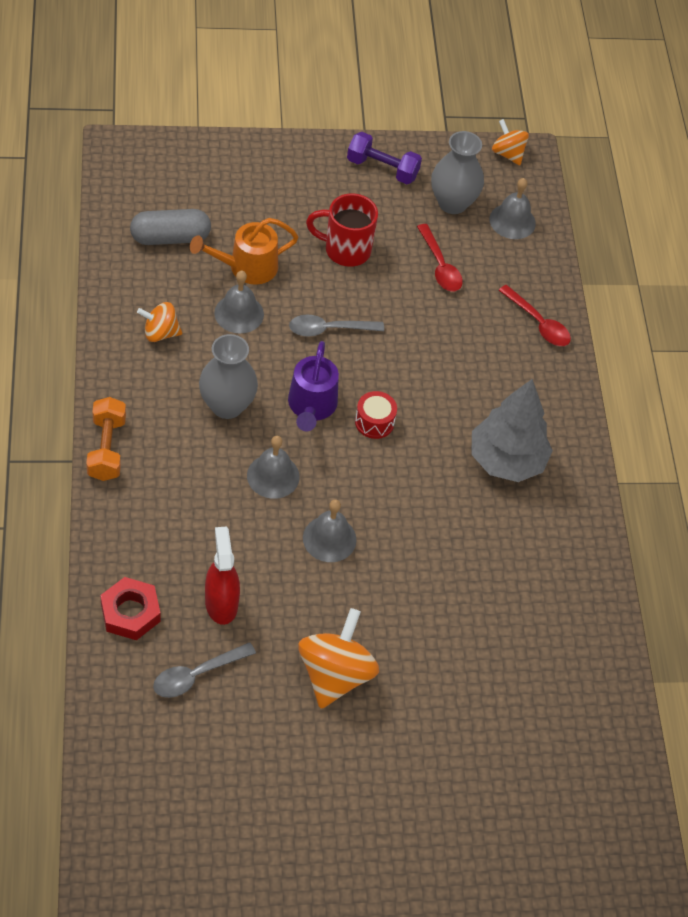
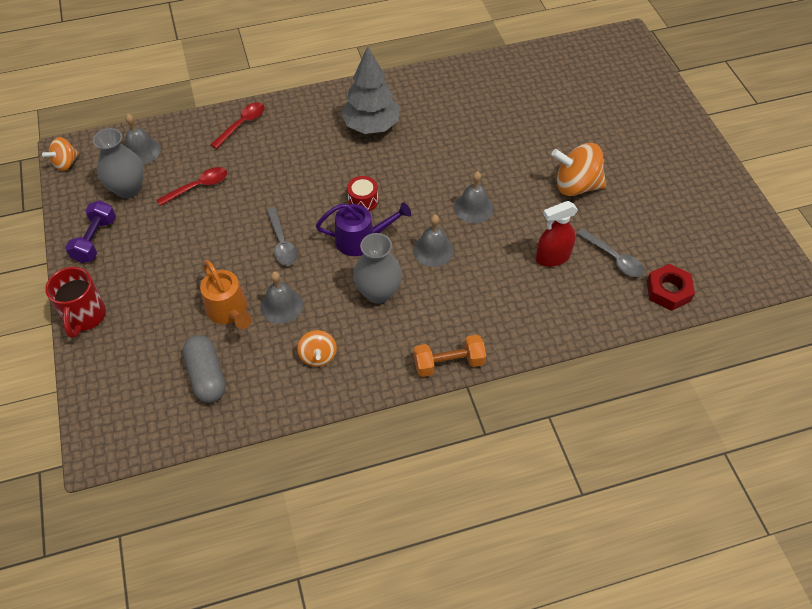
camera: 95 degrees left, 0 degrees up
red nut [100,577,161,640] -> red nut moved to [647,264,695,311]
red mug [306,193,378,267] -> red mug moved to [45,267,106,338]

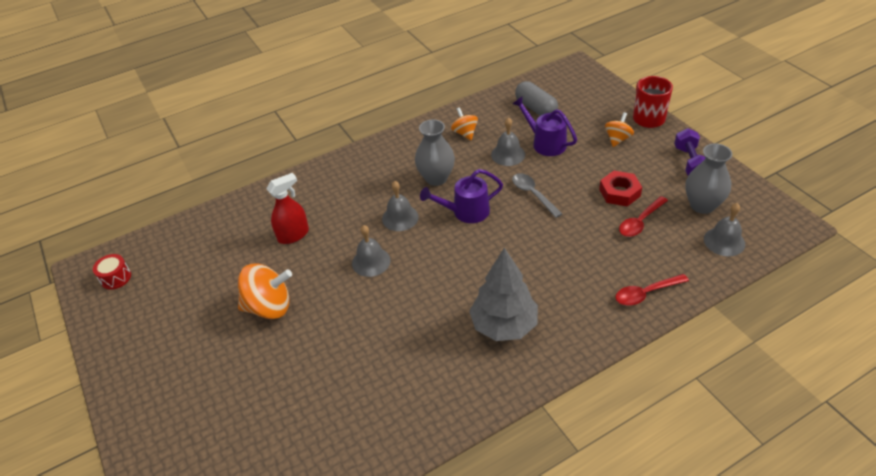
camera: 170 degrees right, 10 degrees down
orange spinning top [42,137,79,171] -> orange spinning top moved to [605,112,634,147]
orange watering can [200,260,252,329] -> purple watering can [512,97,577,156]
red spoon [211,102,265,149] -> red spoon turned 45 degrees clockwise [615,274,689,306]
red drum [347,176,378,211] -> red drum moved to [93,254,131,290]
orange dumbbell [414,334,486,377] -> none
grey spoon [577,228,644,277] -> none
red nut [647,264,695,311] -> red nut moved to [599,171,642,207]

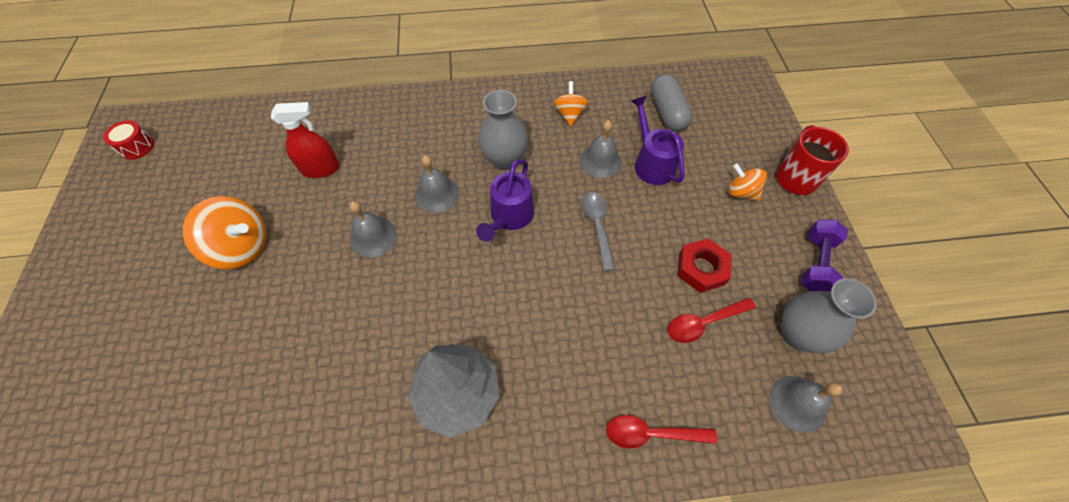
camera: 20 degrees right, 15 degrees up
purple watering can [420,169,503,223] -> purple watering can turned 75 degrees counterclockwise [476,159,534,242]
orange spinning top [605,112,634,147] -> orange spinning top turned 105 degrees counterclockwise [728,163,767,202]

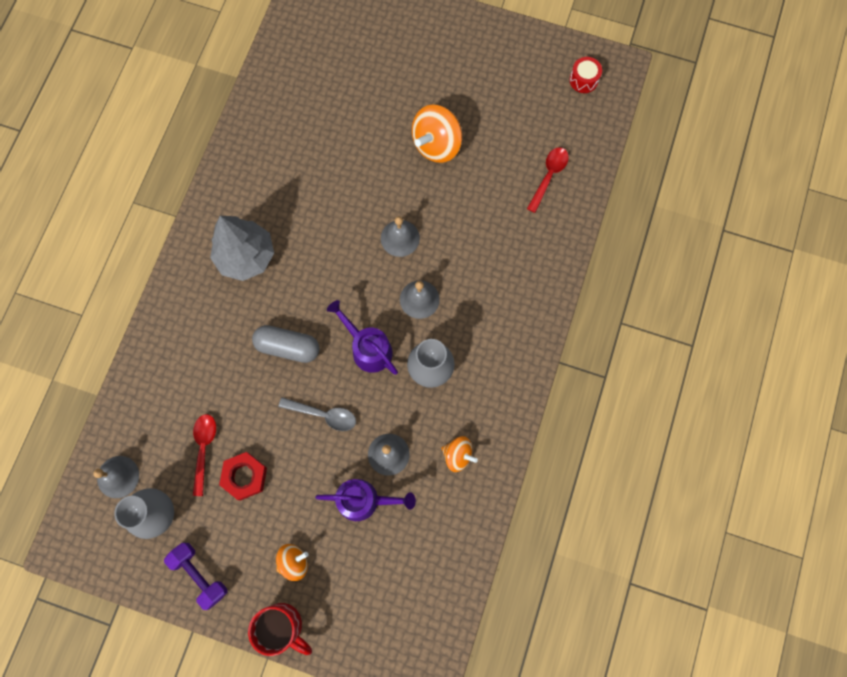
camera: 115 degrees right, 15 degrees up
red spray bottle [271,102,340,178] -> none
red spoon [606,415,717,449] -> red spoon moved to [527,147,569,213]
grey capsule [651,74,693,131] -> grey capsule moved to [252,325,319,363]

